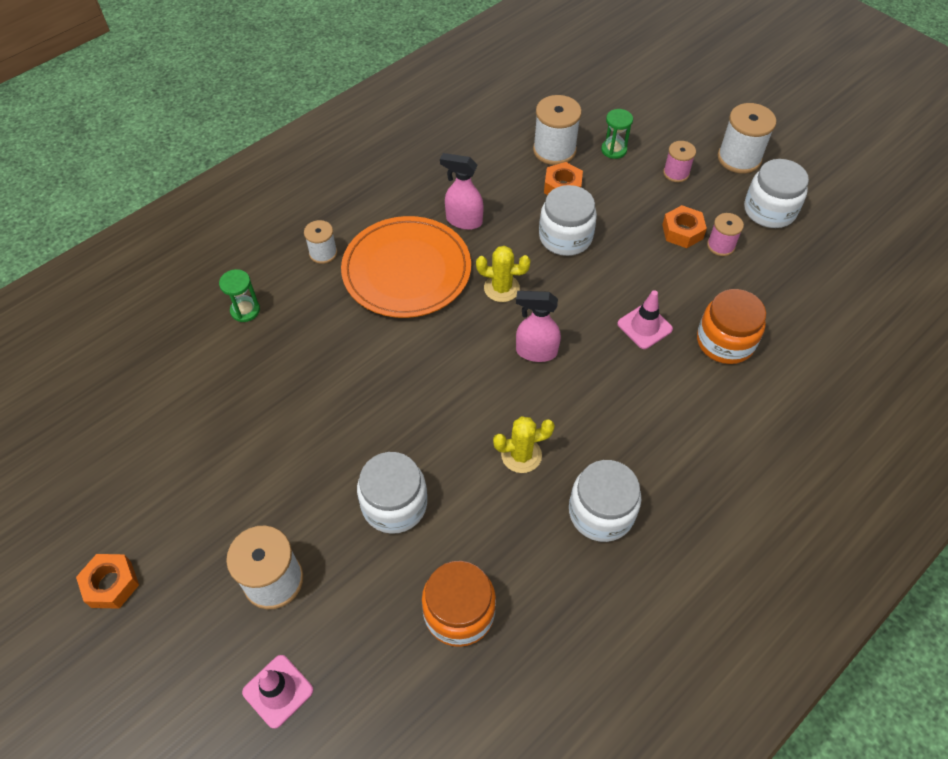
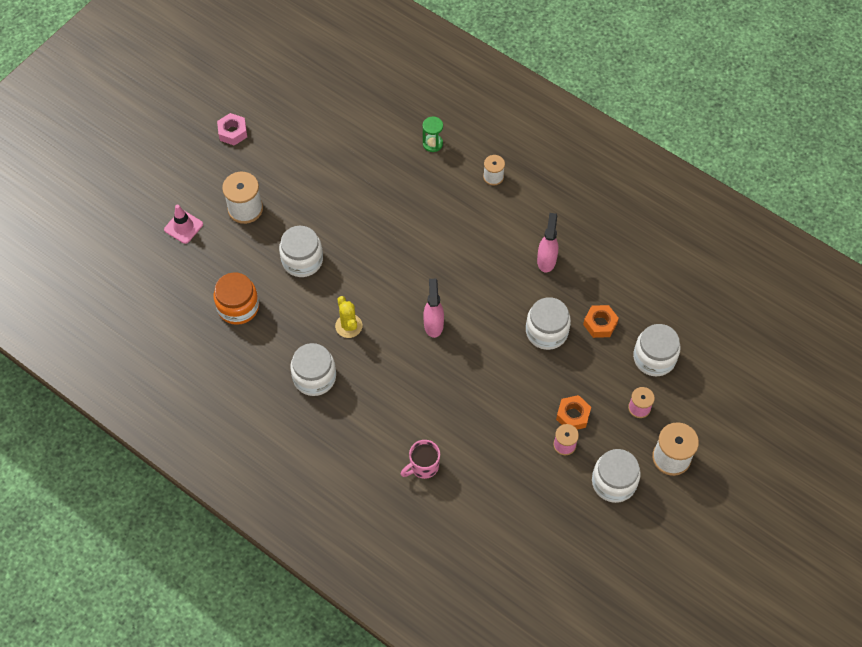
camera: 80 degrees right, 5 degrees up
orange nut [76,554,139,609] -> pink nut [217,113,247,146]
orange plate [341,216,471,318] -> none
yellow cactus [476,246,531,302] -> none
white spool [533,95,582,165] -> none
green hourglass [601,109,633,159] -> white jar [633,324,680,376]
pink traffic cone [617,290,673,349] -> none
orange jar [697,289,766,364] -> none
none -> pink mug [400,440,440,479]

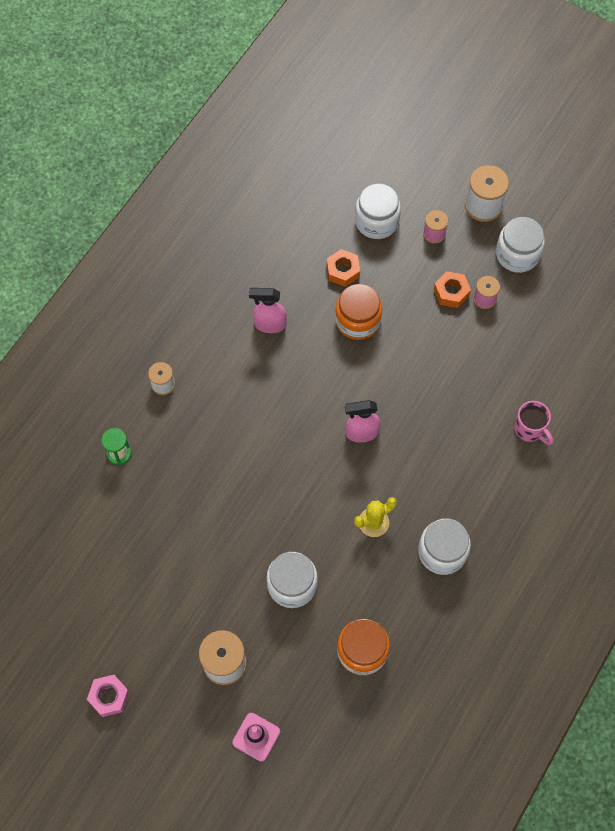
camera: 95 degrees left, 5 degrees up
white jar [526,297,571,350] -> orange jar [335,284,382,340]

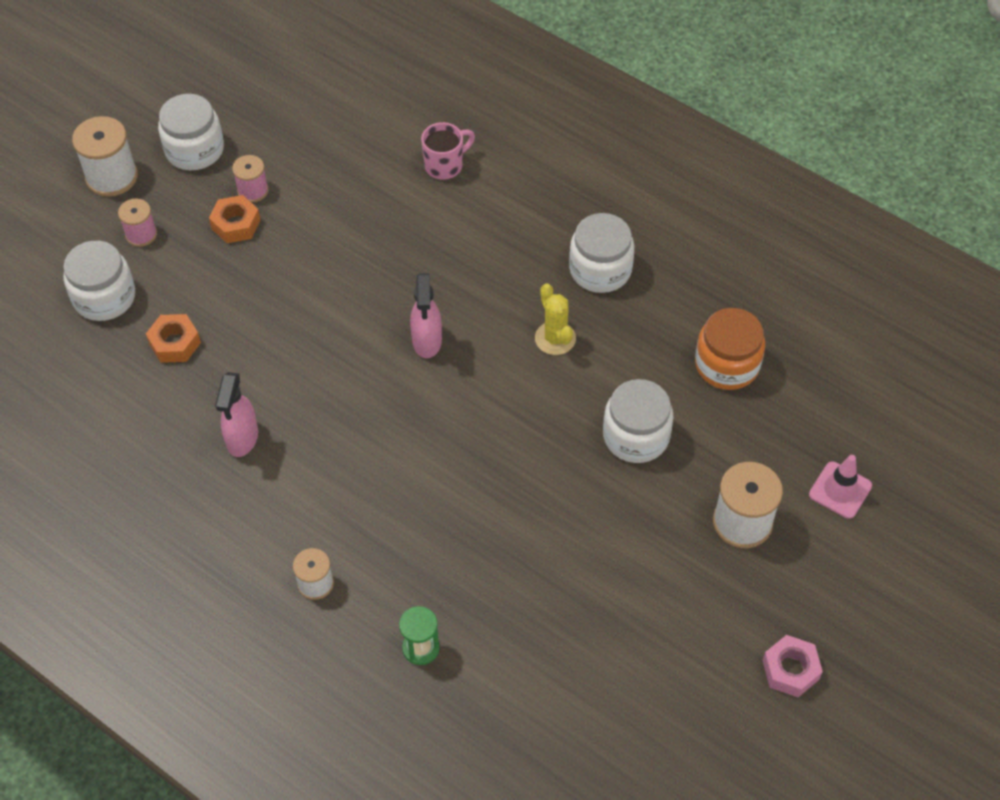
camera: 85 degrees left, 10 degrees down
orange jar [335,284,382,340] -> none

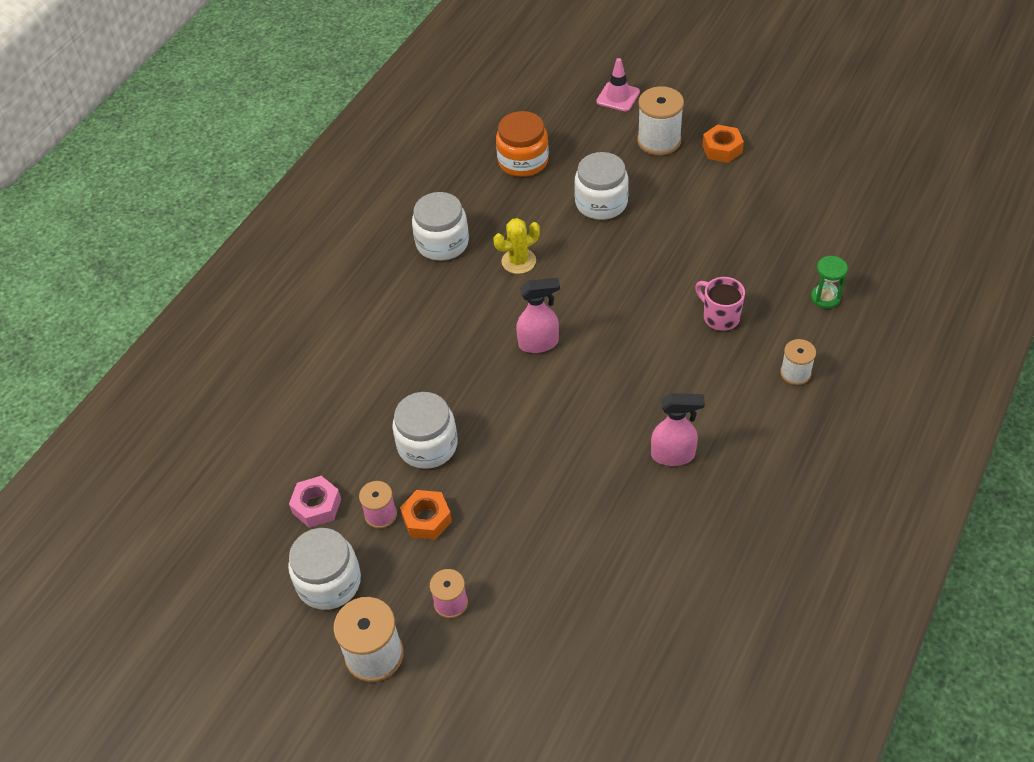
camera: 95 degrees left, 5 degrees down
white jar [63,241,135,321] -> white jar moved to [392,392,458,469]
orange nut [146,314,201,363] -> orange nut moved to [702,125,744,163]
pink mug [421,122,475,180] -> pink mug moved to [695,277,745,331]
pink nut [762,635,823,697] -> pink nut moved to [289,476,341,528]

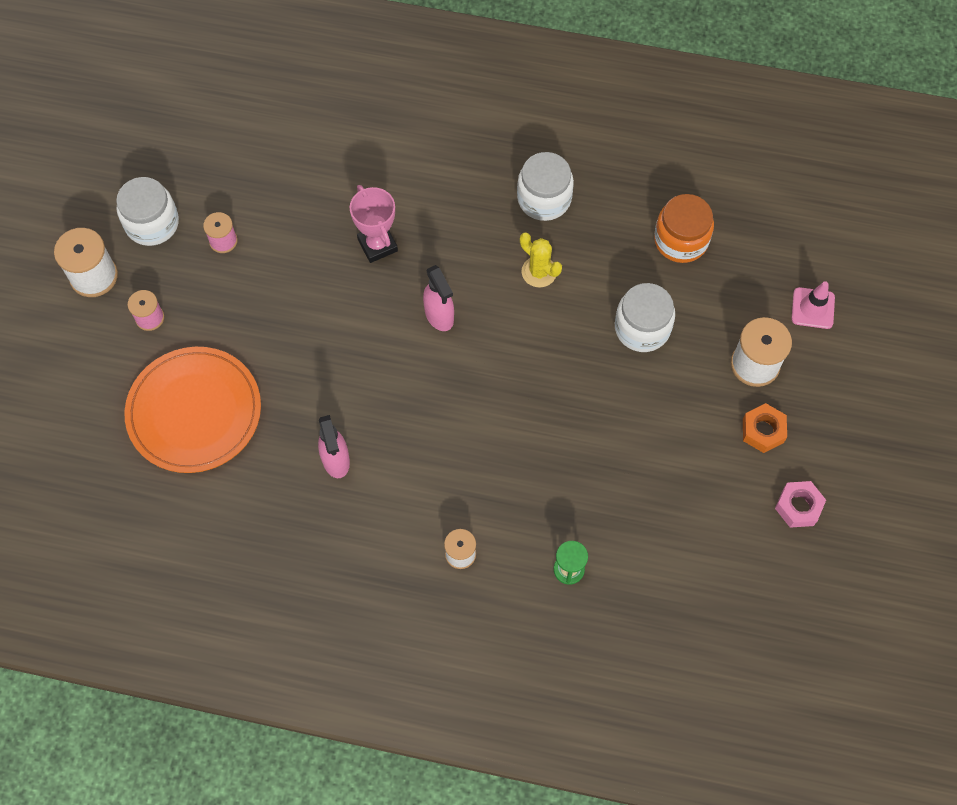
camera: 70 degrees right, 15 degrees up
pink nut [289,476,341,528] -> pink nut moved to [775,481,826,528]
white jar [392,392,458,469] -> none
orange nut [400,490,452,540] -> none
pink mug [695,277,745,331] -> none
none -> orange plate [125,347,261,473]
none -> pink trophy [350,185,398,263]

